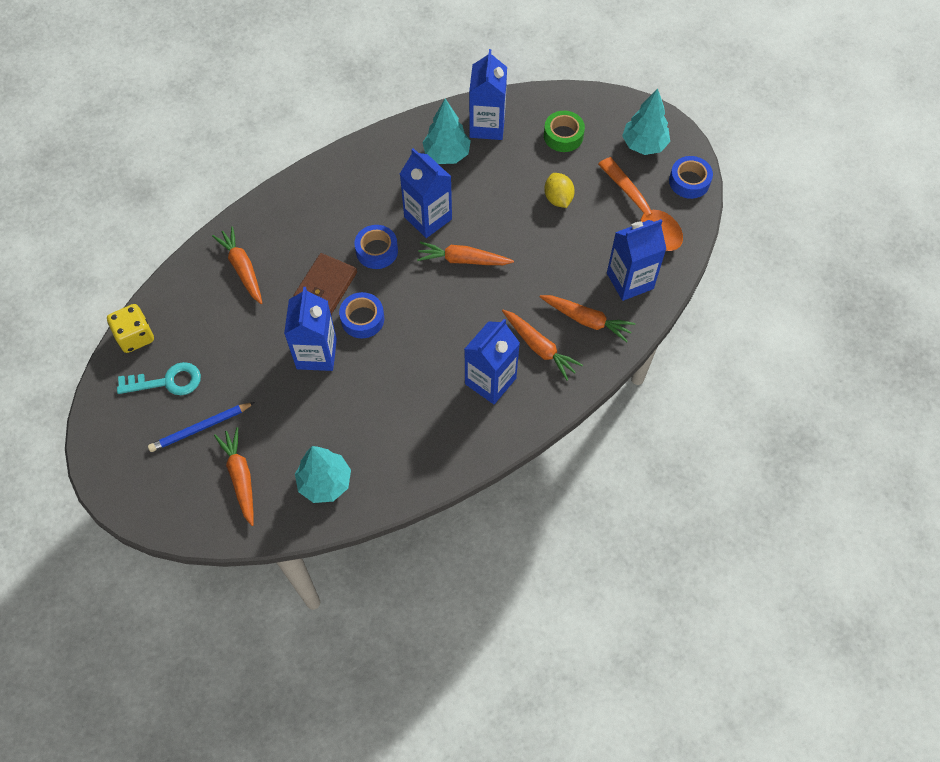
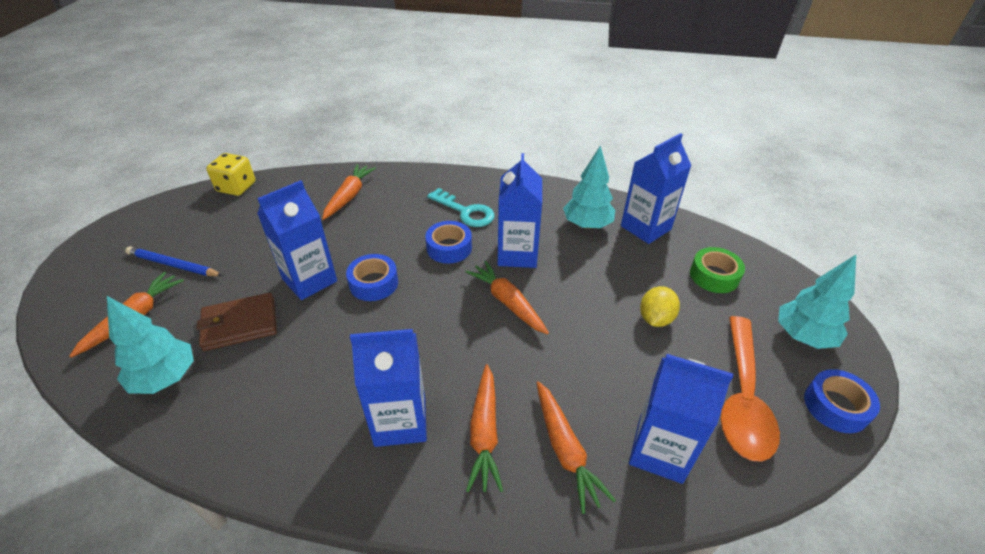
camera: 45 degrees right, 20 degrees down
turquoise key [117,362,201,395] -> turquoise key moved to [427,188,495,227]
brown wallet [293,253,357,314] -> brown wallet moved to [197,292,277,351]

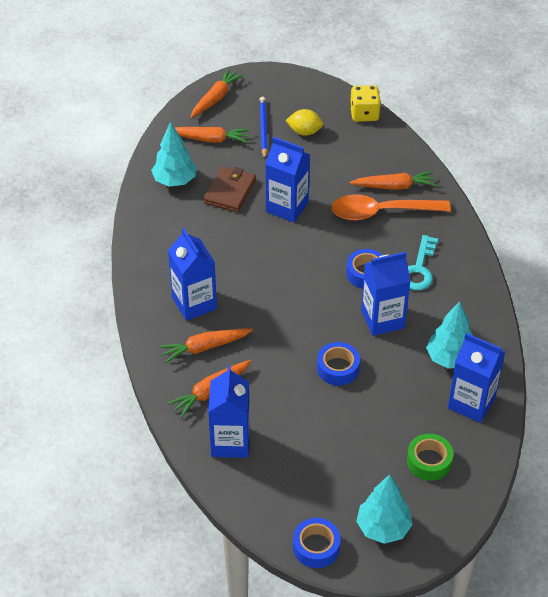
camera: 70 degrees right, 5 degrees up
brown wallet [197,292,277,351] -> brown wallet turned 60 degrees clockwise [203,166,256,213]
blue tape [346,254,398,301] -> blue tape moved to [317,342,360,386]
orange carrot [466,261,549,334] -> orange carrot moved to [190,68,244,118]
yellow lemon [640,286,680,327] -> yellow lemon moved to [286,109,323,136]
orange spoon [721,316,780,462] -> orange spoon moved to [331,194,451,220]

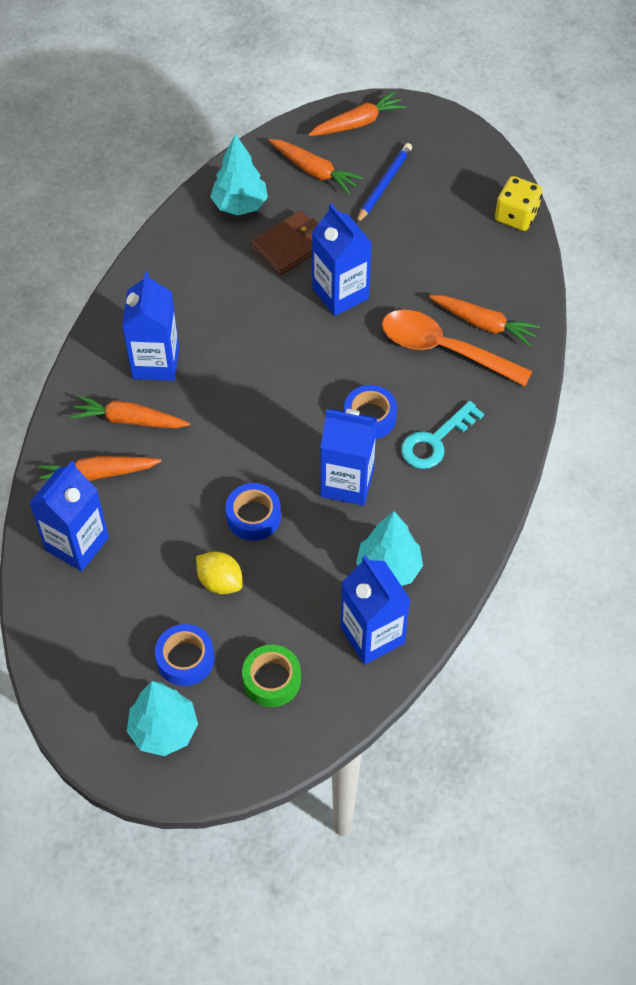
camera: 30 degrees right, 10 degrees up
yellow lemon [286,109,323,136] -> yellow lemon moved to [196,552,243,594]
blue tape [293,518,341,568] -> blue tape moved to [155,624,214,686]

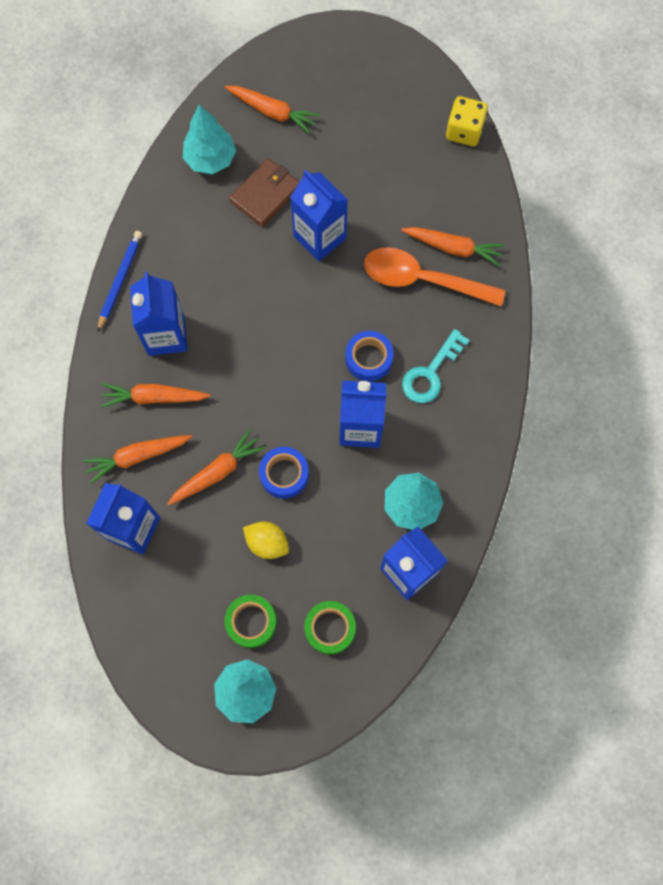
camera: 10 degrees left, 15 degrees up
blue tape [155,624,214,686] -> green tape [224,595,277,648]
orange carrot [308,91,407,136] -> orange carrot moved to [168,429,266,505]
blue pencil [356,143,412,224] -> blue pencil moved to [97,231,142,332]

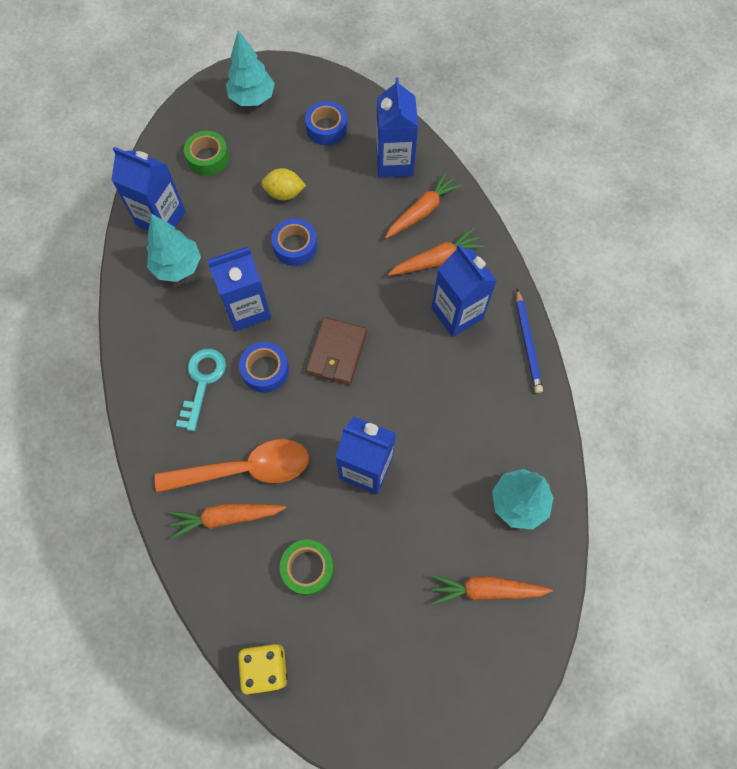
camera: 155 degrees right, 5 degrees down
orange carrot [168,429,266,505] -> none
green tape [224,595,277,648] -> green tape moved to [280,540,334,595]
brown wallet [229,158,299,227] -> brown wallet moved to [306,317,367,385]
none -> blue tape [305,101,347,145]

